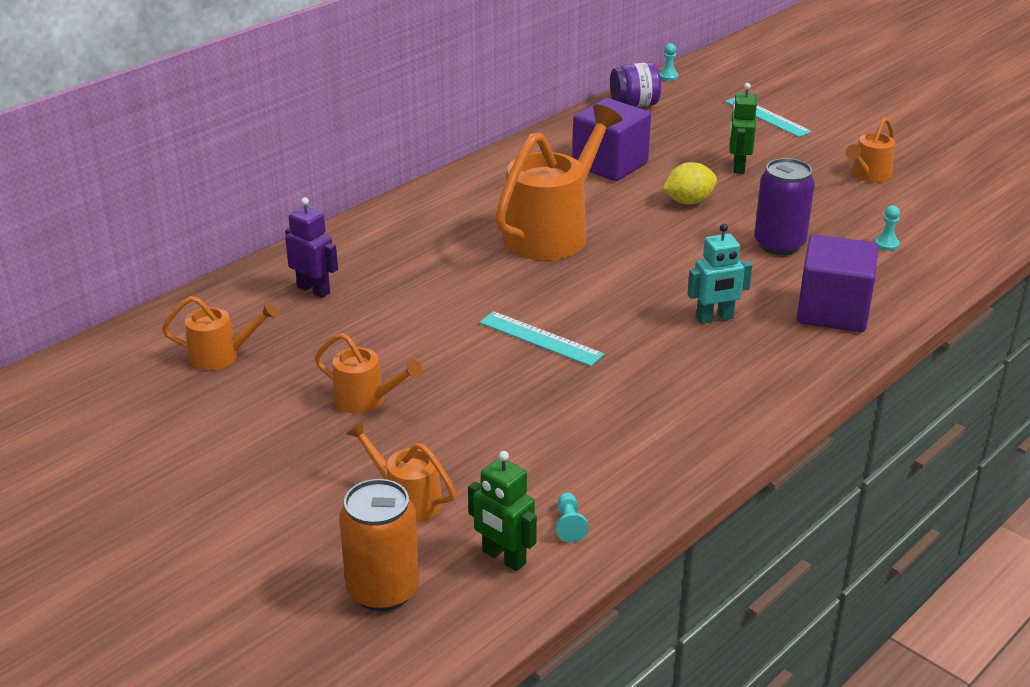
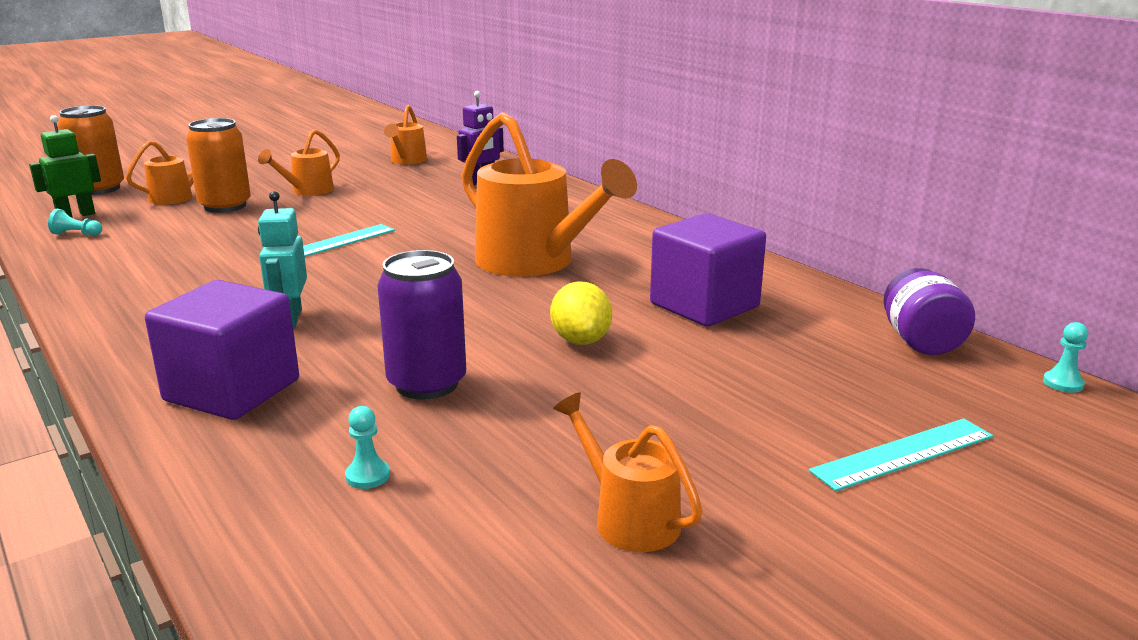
camera: 100 degrees right, 10 degrees down
green robot [730,83,757,174] -> none
none -> orange can [186,118,251,213]

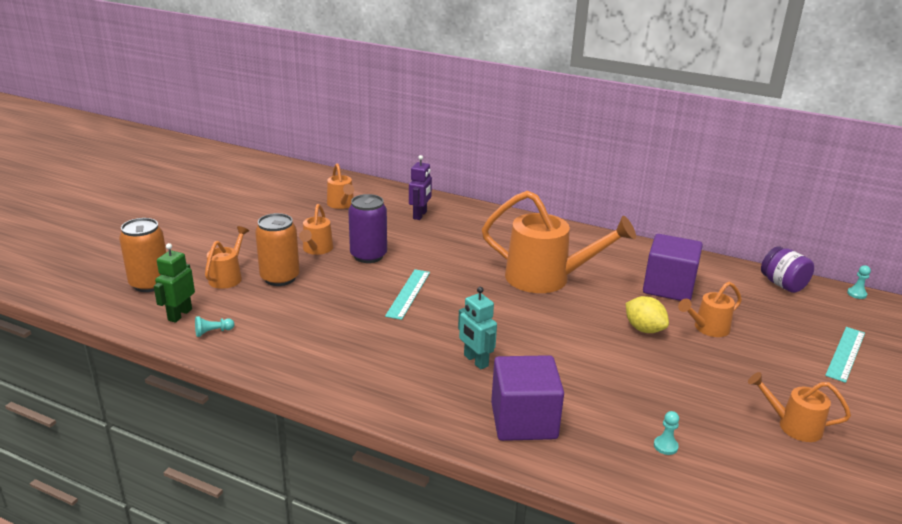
camera: 30 degrees left, 5 degrees up
purple can [377,250,466,400] -> purple can moved to [348,194,387,263]
none -> orange watering can [678,282,742,337]

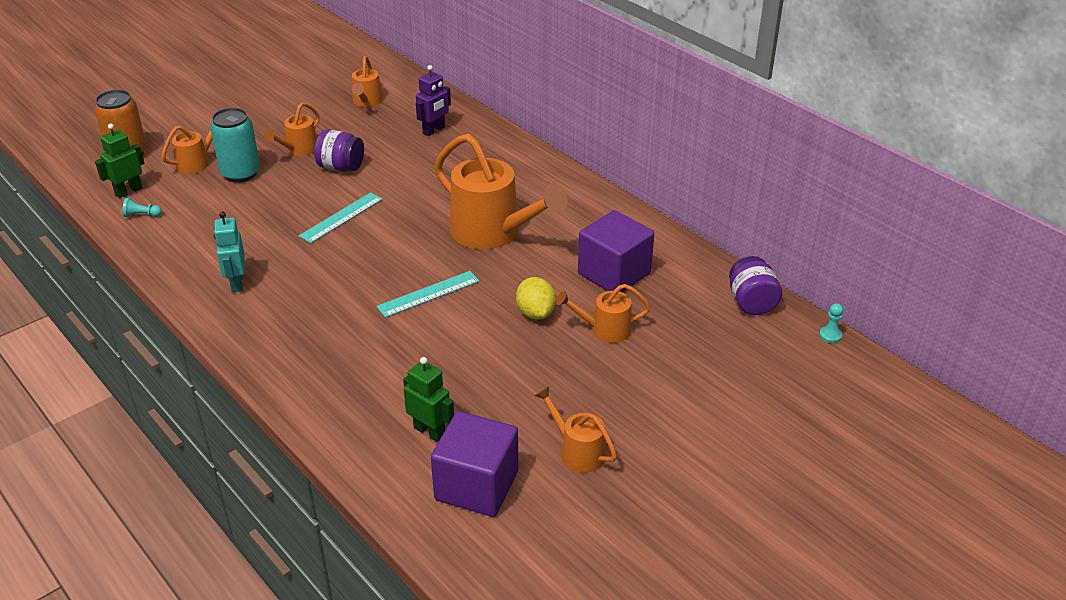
camera: 25 degrees right, 10 degrees up
orange can [255,213,300,286] -> turquoise can [210,108,260,182]
purple can [348,194,387,263] -> purple jar [314,129,364,172]
turquoise robot [458,287,497,369] -> turquoise robot moved to [214,211,245,292]
purple cube [491,355,564,441] -> purple cube moved to [431,411,518,517]
turquoise pawn [654,411,679,455] -> green robot [403,357,454,442]
turquoise ruler [825,327,865,383] -> turquoise ruler moved to [376,271,480,318]

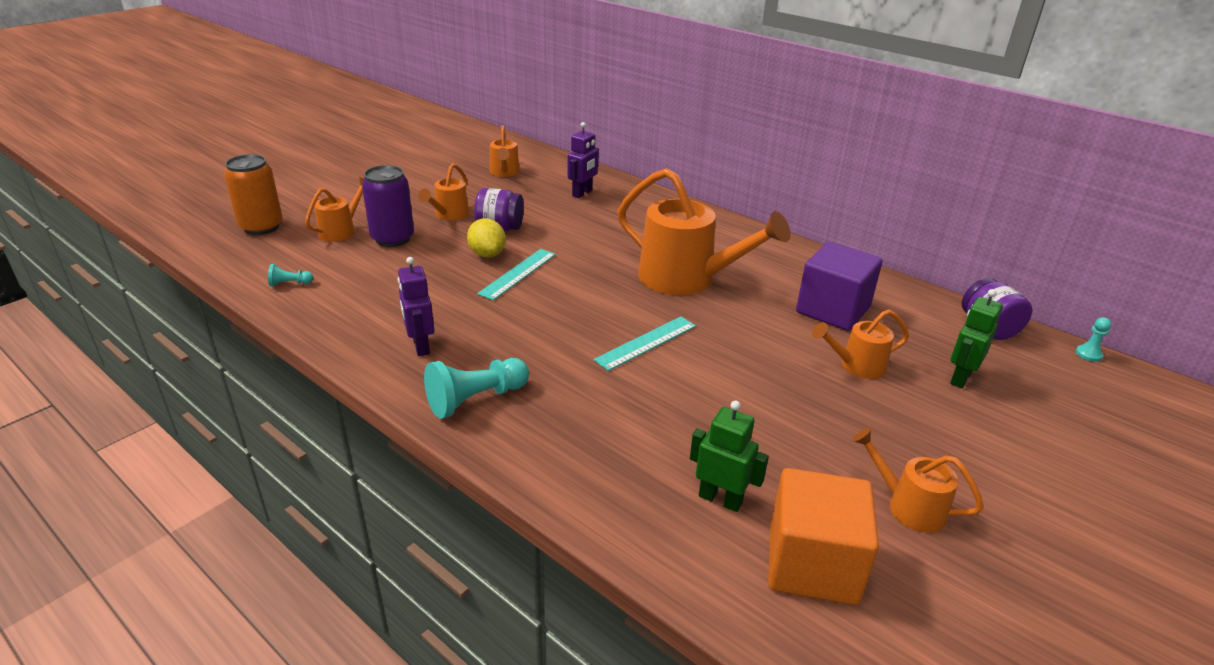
camera: 10 degrees left, 5 degrees down
green robot [95,124,144,198] -> green robot moved to [950,289,1003,388]
turquoise can [210,108,260,182] -> purple can [362,165,414,247]
turquoise robot [214,211,245,292] -> purple robot [398,257,435,356]
purple cube [431,411,518,517] -> orange cube [768,468,879,605]
yellow lemon [516,277,556,320] -> yellow lemon moved to [467,218,506,258]
none -> turquoise pawn [424,358,529,419]

